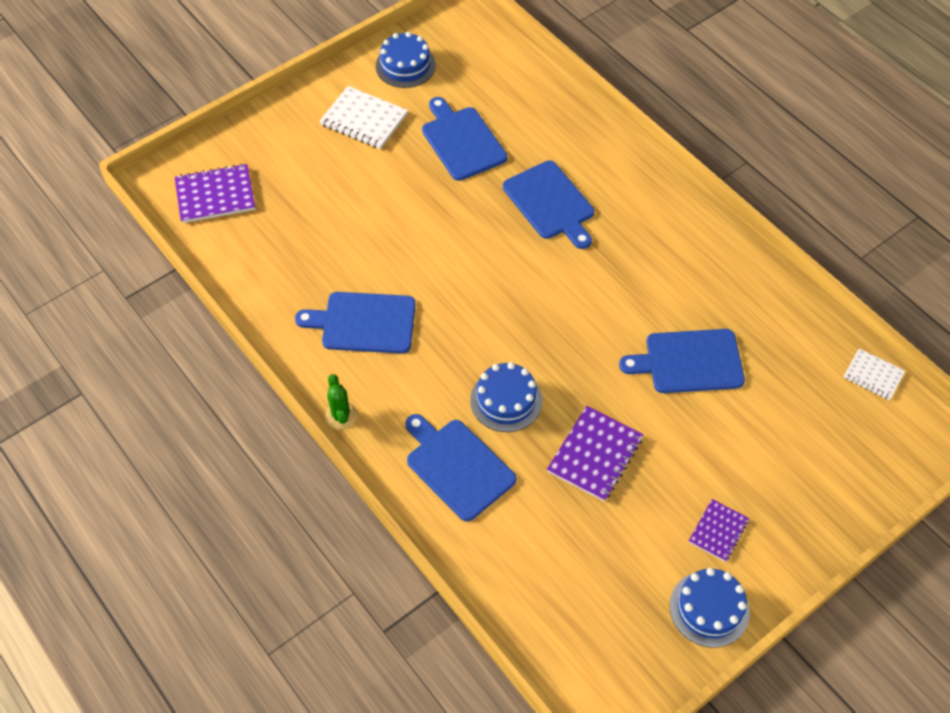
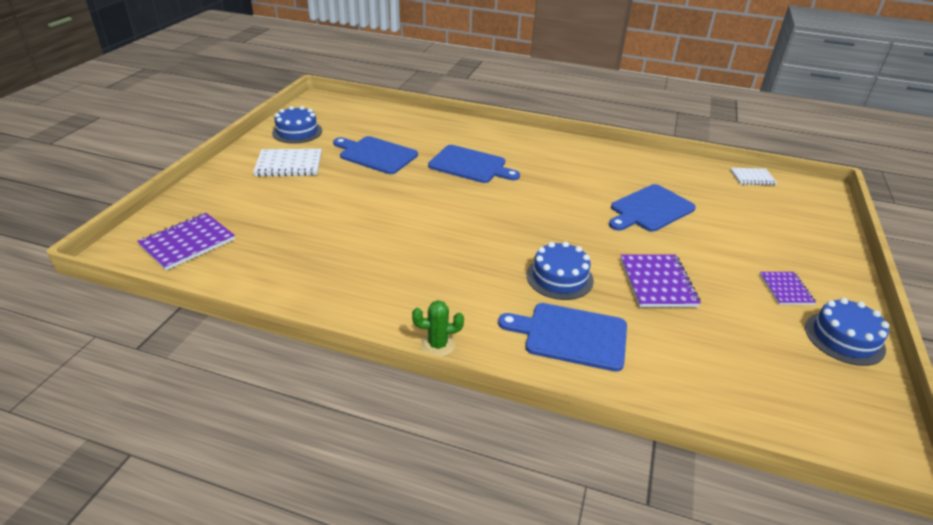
camera: 35 degrees left, 20 degrees down
blue cutting board [295,292,416,354] -> none
green cactus [325,374,357,430] -> green cactus turned 45 degrees counterclockwise [412,300,464,357]

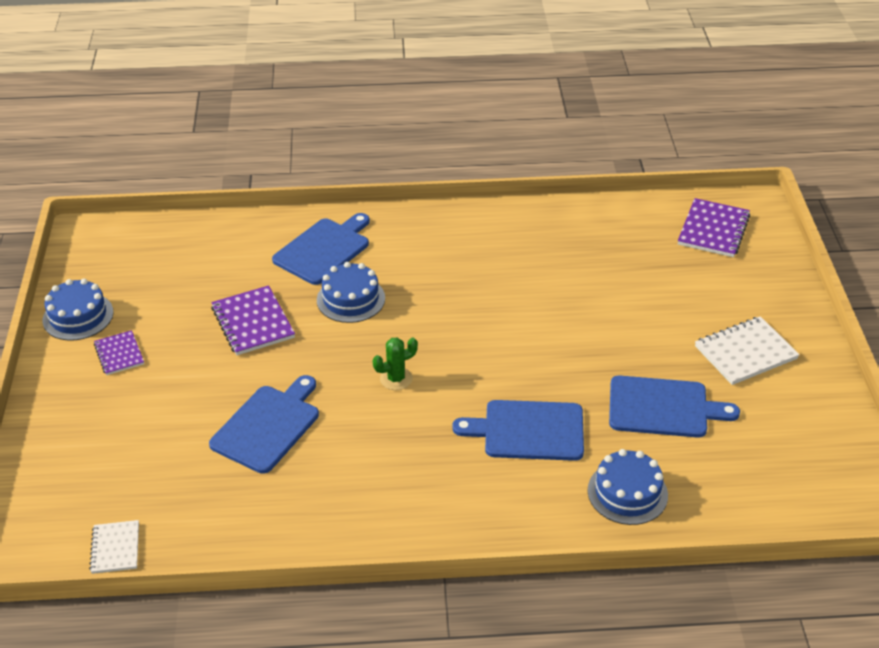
camera: 160 degrees right, 5 degrees up
blue cake [272,106,322,144] -> blue cake moved to [588,449,668,525]
green cactus [412,300,464,357] -> green cactus moved to [373,338,418,390]
blue cutting board [498,303,627,372] -> blue cutting board turned 45 degrees counterclockwise [272,213,370,285]
white notebook [730,168,777,185] -> white notebook turned 75 degrees counterclockwise [89,520,139,574]

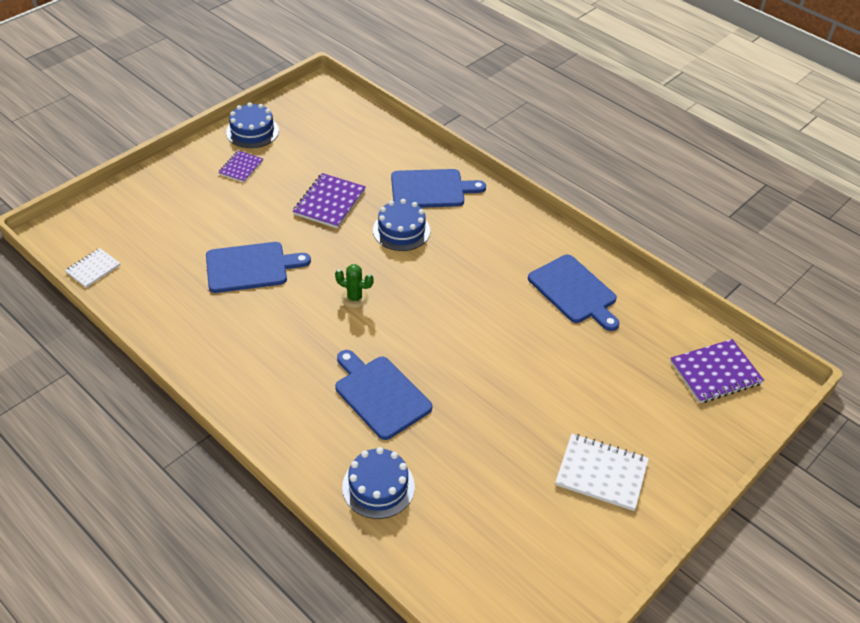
camera: 45 degrees right, 5 degrees up
blue cutting board [609,376,740,438] -> blue cutting board moved to [528,255,619,331]

